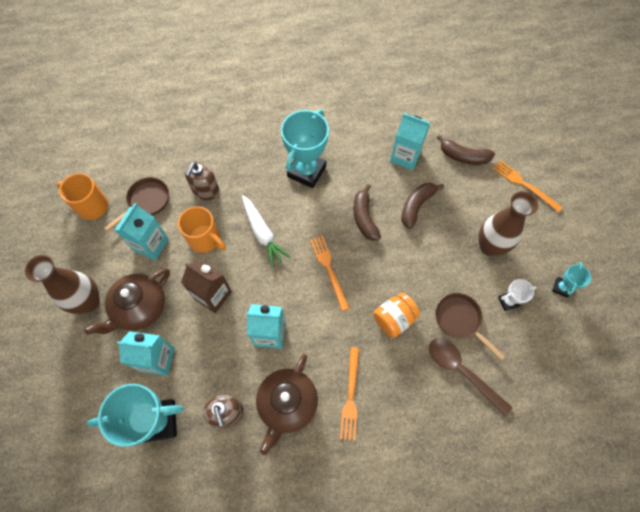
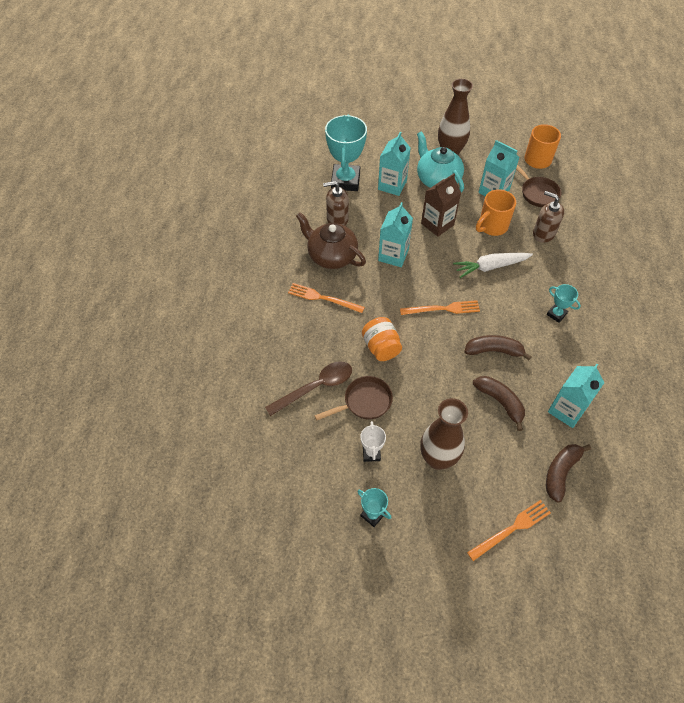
camera: 105 degrees right, 10 degrees down
brown teapot [84,268,170,335] -> turquoise teapot [417,132,464,193]
turquoise trophy [281,109,329,188] -> turquoise trophy [547,284,581,323], size x0.48

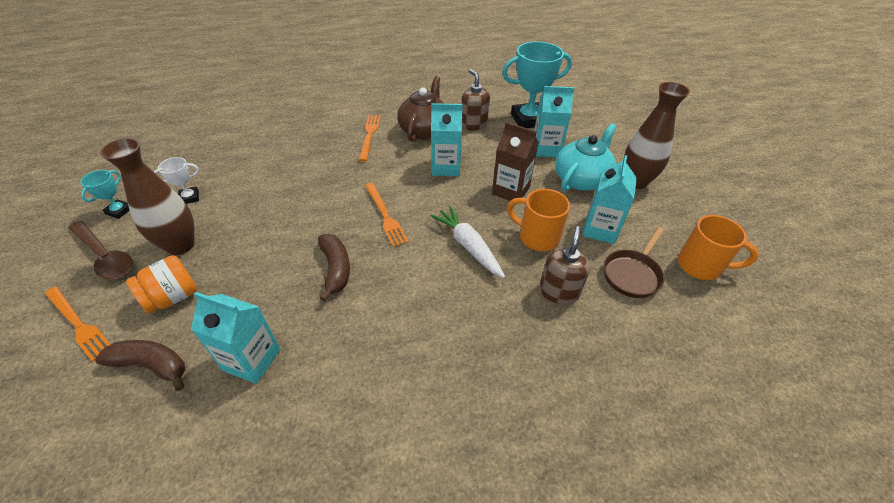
camera: 70 degrees right, 10 degrees down
brown spoon [265,361,352,416] -> brown spoon moved to [68,220,133,280]
brown pan [314,376,393,420] -> none
orange jar [362,317,402,361] -> orange jar moved to [126,255,197,314]
brown banana [473,376,525,431] -> none
turquoise trophy [547,284,581,323] -> none

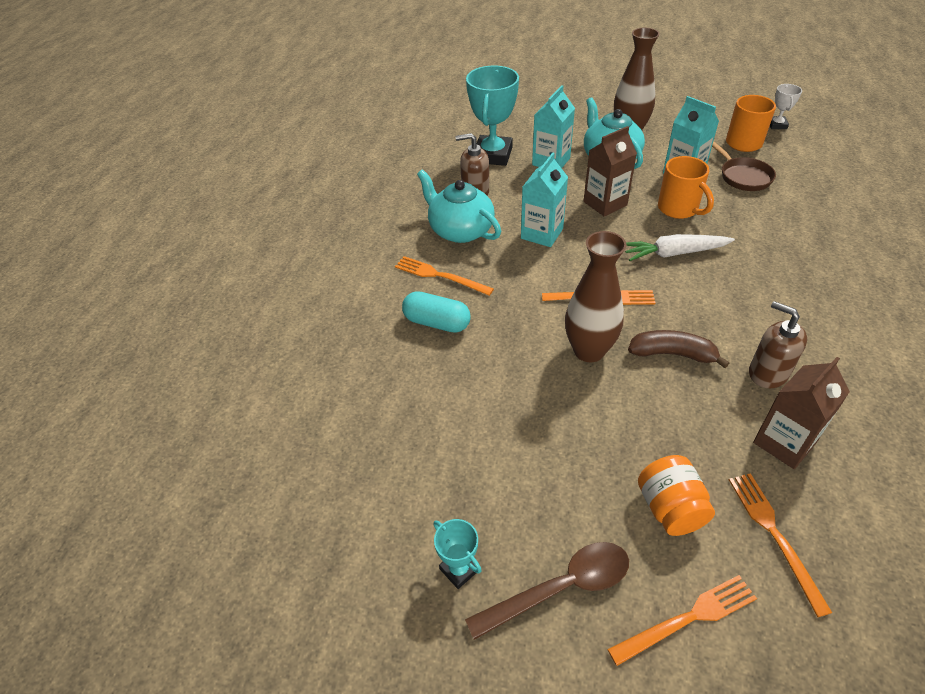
camera: 60 degrees left, 0 degrees up
brown banana [95,340,185,391] -> orange fork [729,473,832,617]
brown vase [100,138,195,255] -> brown vase moved to [565,231,626,362]
white trophy [154,157,199,204] -> white trophy moved to [770,84,802,129]
turquoise carton [191,292,281,384] -> brown carton [753,357,850,469]
brown teapot [397,76,445,142] -> turquoise teapot [417,170,501,243]
orange mug [507,189,570,251] -> orange mug turned 90 degrees counterclockwise [658,156,714,219]
brown soap dispenser [539,226,590,305] -> brown soap dispenser moved to [749,301,807,388]
none -> turquoise capsule [402,291,471,333]

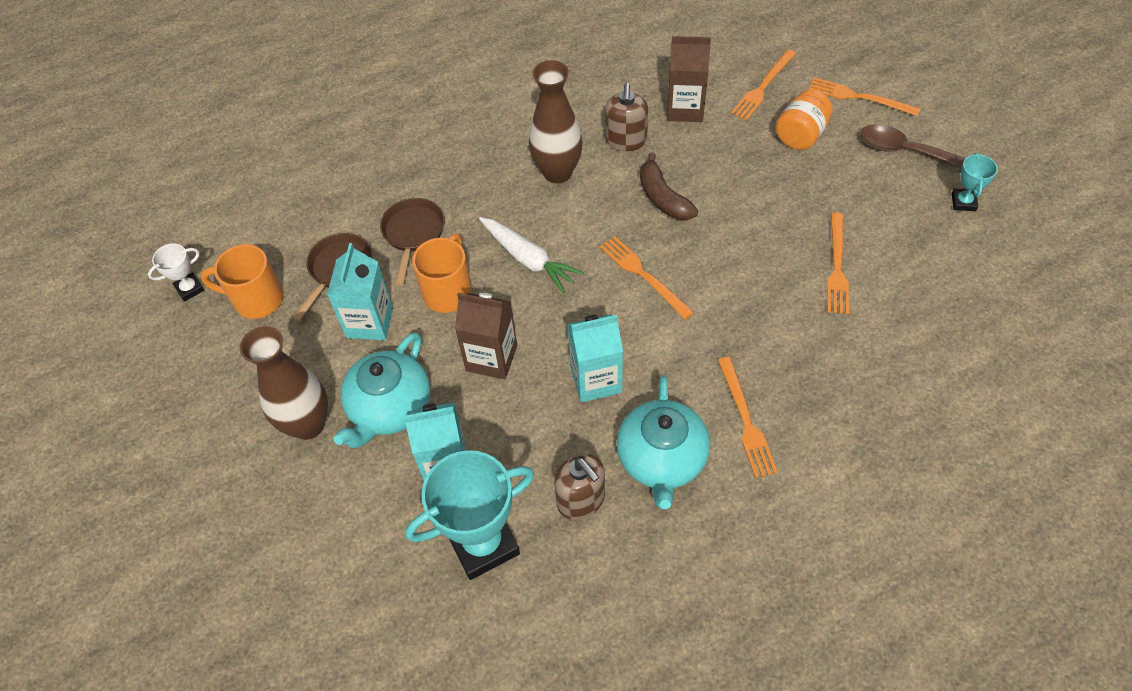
camera: 130 degrees left, 10 degrees up
turquoise capsule [402,291,471,333] -> none
brown vase [565,231,626,362] -> brown vase moved to [529,60,583,183]
none -> brown pan [380,198,445,286]
none -> orange fork [827,213,849,314]

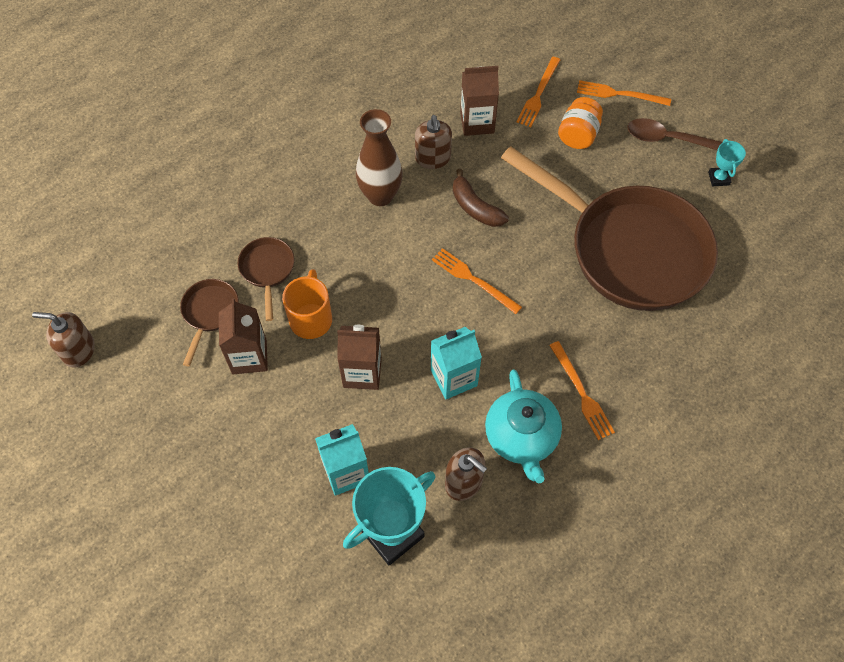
camera: 15 degrees left, 5 degrees up
white trophy [148,243,204,302] -> brown soap dispenser [32,312,95,367]
orange mug [201,244,283,319] -> none
brown vase [240,326,328,440] -> none
turquoise carton [327,243,393,340] -> brown carton [219,298,268,374]
turquoise teapot [334,332,430,448] -> none
white carrot [479,217,584,294] -> none
orange fork [827,213,849,314] -> brown pan [501,146,718,311]

